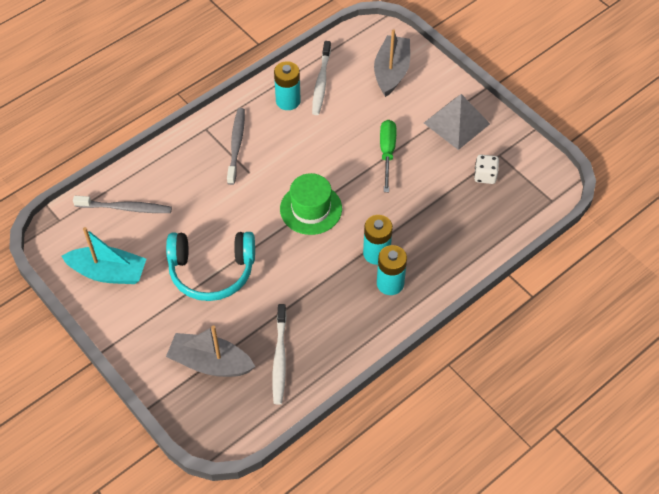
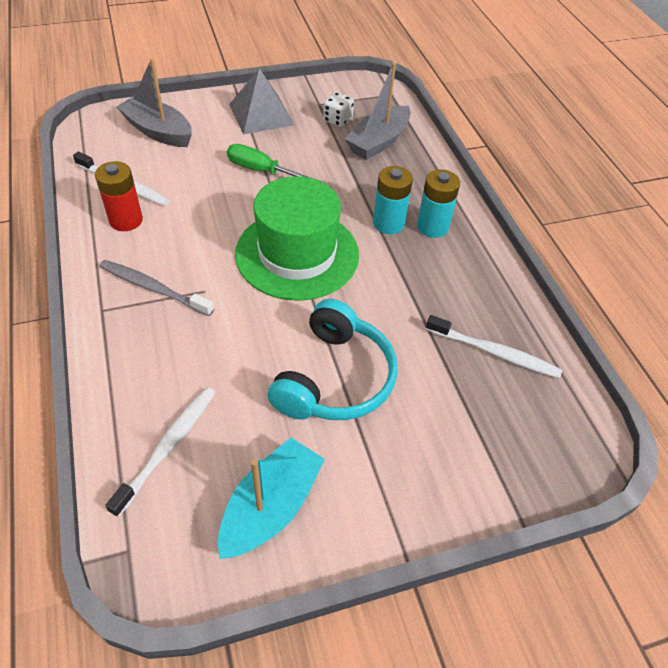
camera: 70 degrees left, 5 degrees down
grey toothbrush [73,196,172,213] -> white toothbrush [105,387,216,517]
grey boat [166,325,255,377] -> grey boat moved to [345,62,411,160]
turquoise battery [274,61,301,110] -> red battery [95,161,143,231]
green hat [280,173,342,235] -> green hat [235,176,359,301], size x1.55

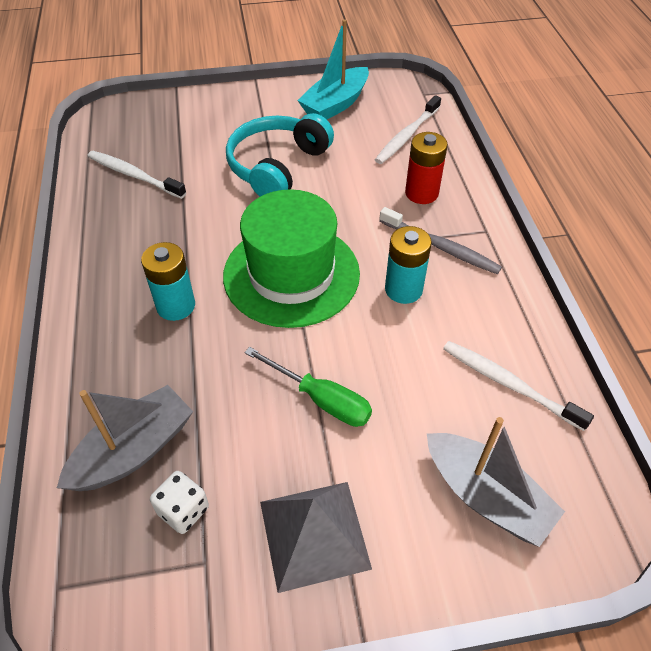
camera: 170 degrees left, 0 degrees up
red battery [95,161,143,231] -> red battery moved to [405,132,448,204]
turquoise battery [417,169,460,238] -> turquoise battery moved to [385,226,432,304]

